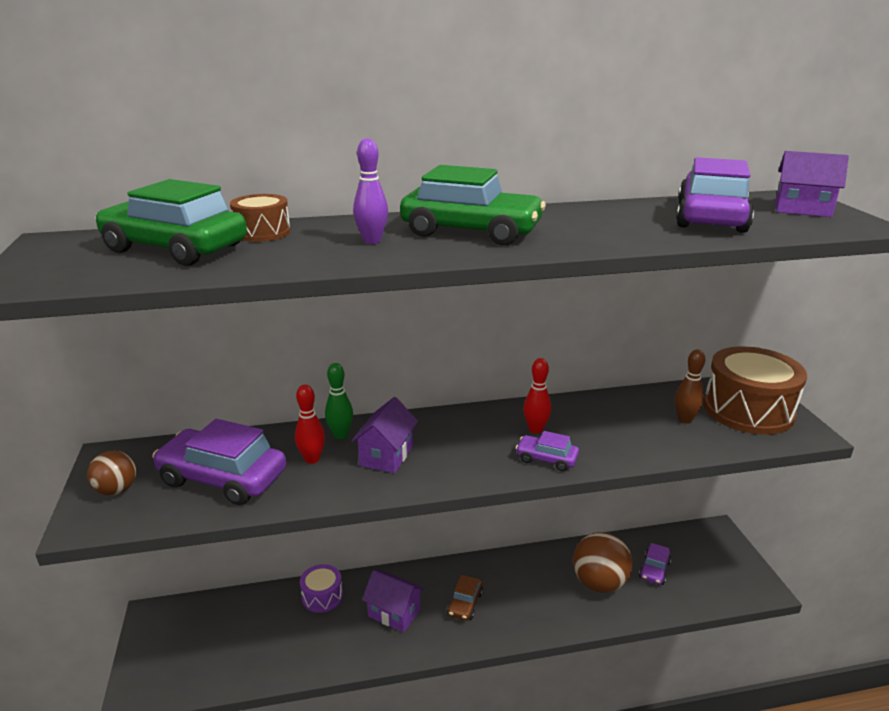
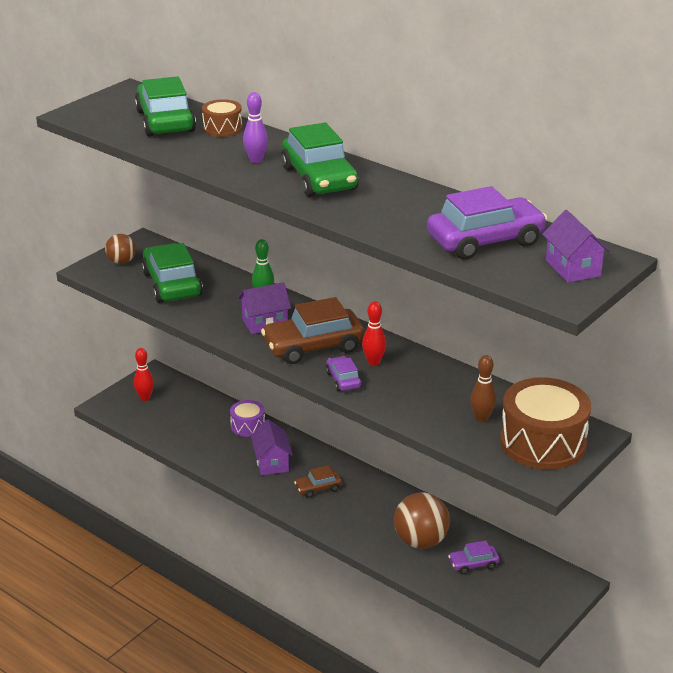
camera: 50 degrees right, 5 degrees up
purple car [152,419,286,505] -> green car [141,243,203,303]
red bowling pin [295,384,325,464] -> red bowling pin moved to [134,348,154,401]
none -> brown car [261,297,365,364]

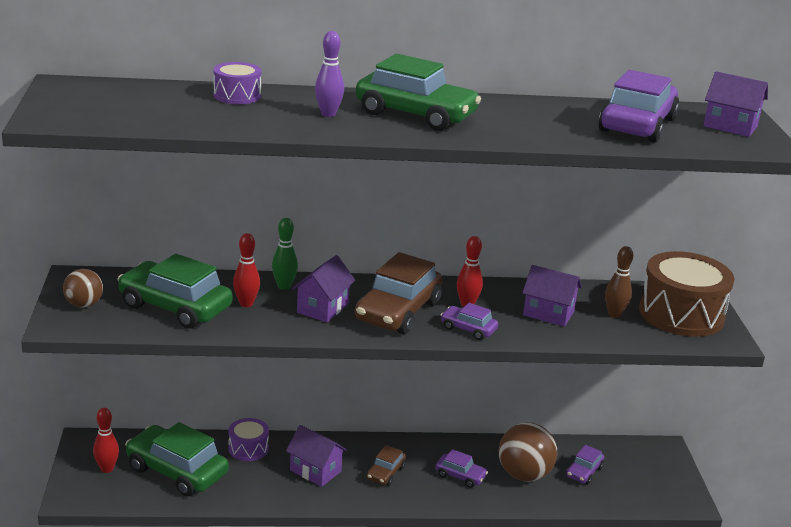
camera: 45 degrees left, 5 degrees down
green car [135,76,196,137] -> green car moved to [125,422,229,497]
brown drum [202,99,242,137] -> purple drum [213,62,262,104]
none -> red bowling pin [233,233,260,307]
none -> purple car [435,449,488,488]
none -> purple house [522,265,582,327]

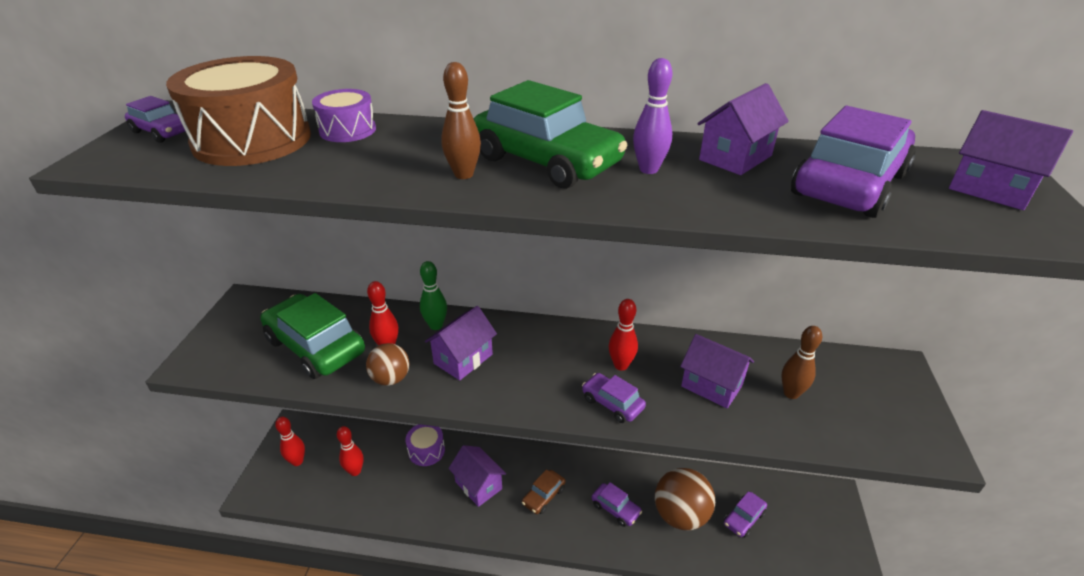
camera: 15 degrees right, 10 degrees up
brown ball [63,269,103,307] -> brown ball moved to [366,343,409,386]
green car [125,422,229,497] -> red bowling pin [337,426,364,476]
purple bowling pin [315,31,344,117] -> purple bowling pin moved to [633,58,672,174]
brown car [355,252,442,334] -> none
brown drum [639,251,735,337] -> brown drum moved to [166,56,311,166]
none -> purple car [125,96,186,143]
none -> brown bowling pin [441,62,481,179]
none -> purple house [697,83,789,175]

